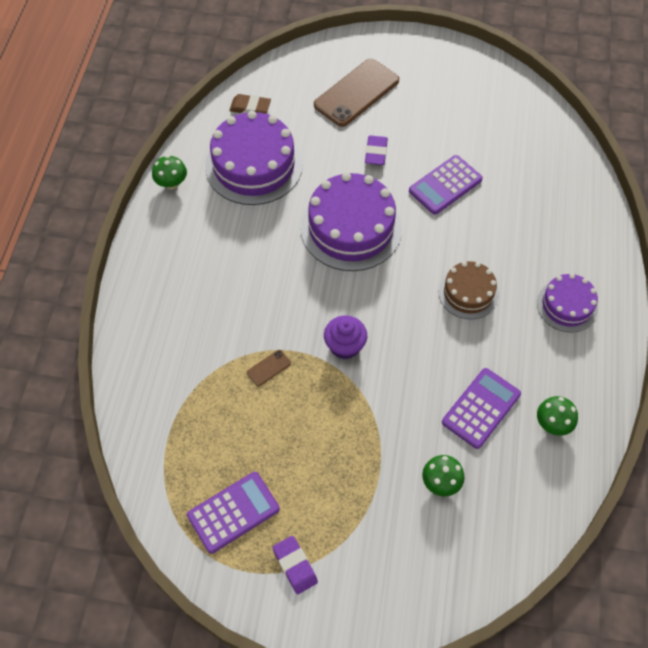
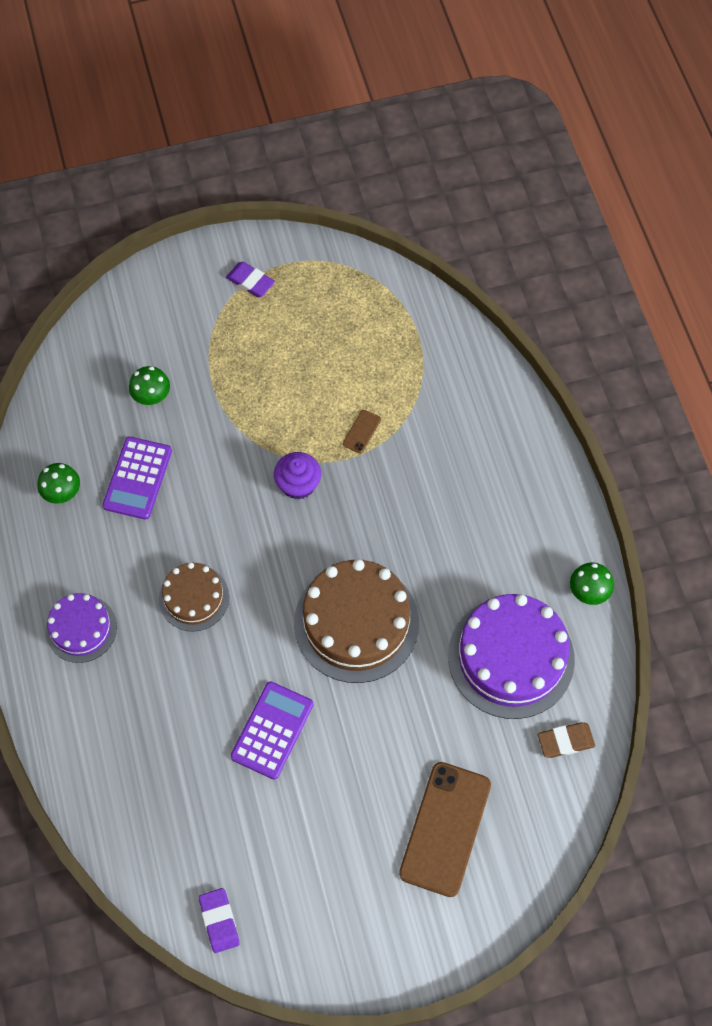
camera: 155 degrees right, 5 degrees up
purple calculator [187,472,280,554] -> none
purple cake [300,172,402,271] -> brown cake [294,559,419,683]
purple eraser [365,135,388,165] -> purple eraser moved to [199,888,240,953]

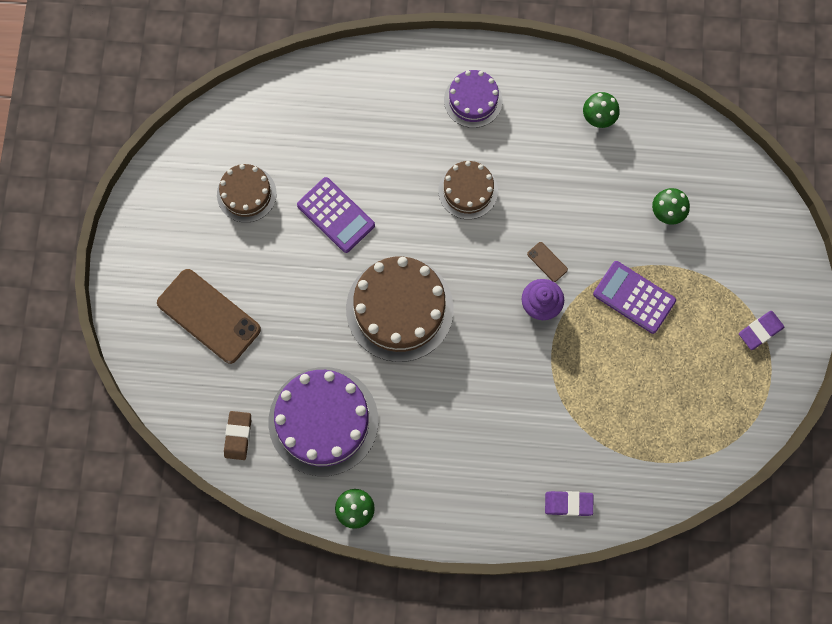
camera: 110 degrees right, 10 degrees up
purple calculator [103,437,172,520] -> purple calculator moved to [593,261,676,334]
purple eraser [199,888,240,953] -> purple eraser moved to [545,491,593,516]
brown phone [343,410,381,454] -> brown phone moved to [527,242,568,282]
none -> brown cake [217,164,277,223]

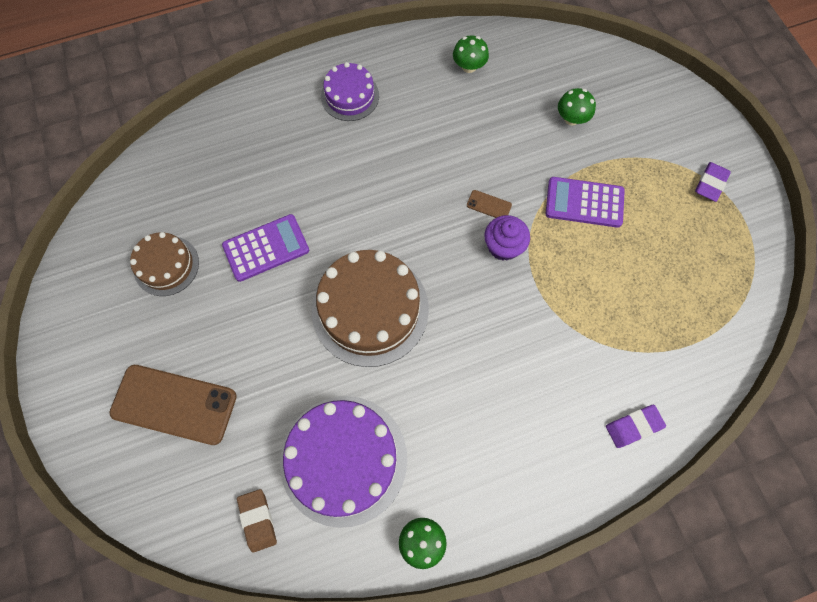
camera: 25 degrees left, 5 degrees down
purple calculator [297,177,375,253] -> purple calculator turned 45 degrees counterclockwise [222,214,309,282]
brown cake [438,161,498,219] -> none

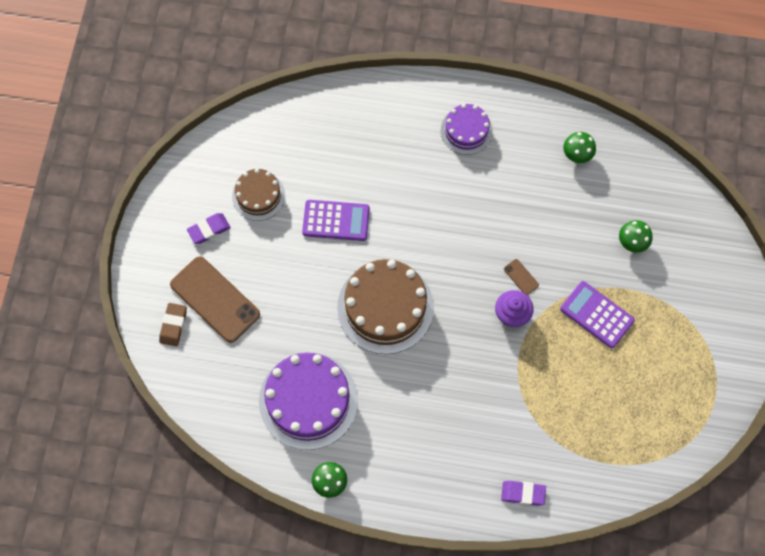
camera: 30 degrees right, 0 degrees up
brown eraser [237,489,277,553] -> brown eraser moved to [159,303,187,346]
purple eraser [695,162,731,202] -> purple eraser moved to [187,213,231,244]

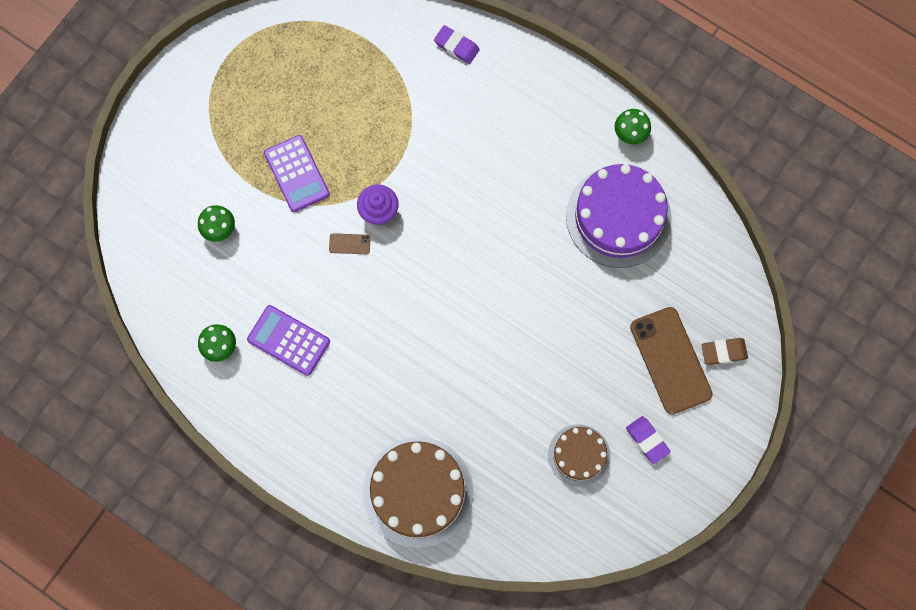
camera: 155 degrees left, 5 degrees up
brown eraser [159,303,187,346] -> brown eraser turned 45 degrees clockwise [701,338,748,365]
purple eraser [187,213,231,244] -> purple eraser turned 60 degrees clockwise [626,416,671,464]
purple calculator [302,200,370,241] -> purple calculator moved to [247,305,330,376]
brown cake [337,259,434,354] -> brown cake moved to [363,437,474,548]
purple cake [441,104,493,155] -> none
brown phone [504,259,539,295] -> brown phone turned 75 degrees counterclockwise [329,233,371,254]

